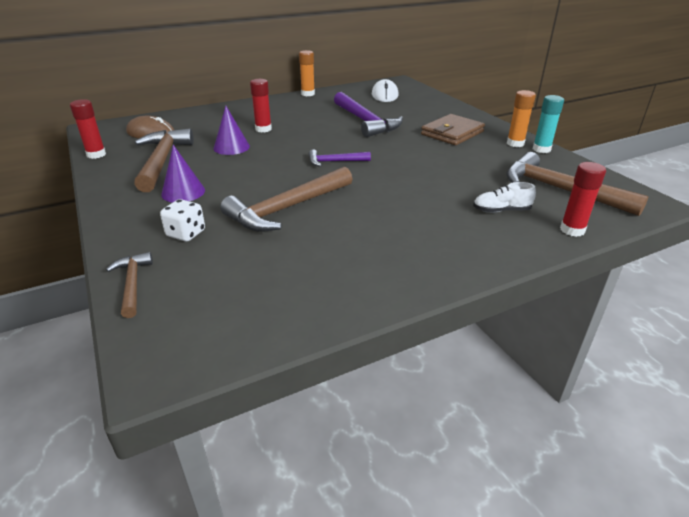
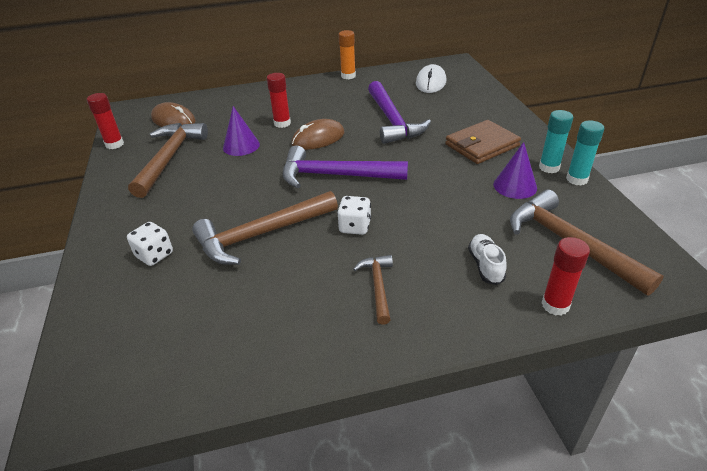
camera: 15 degrees right, 5 degrees up
brown hammer [106,252,153,318] -> brown hammer moved to [353,255,393,325]
purple cone [161,145,205,203] -> purple cone moved to [493,142,537,199]
purple hammer [309,150,371,167] -> purple hammer [283,145,408,188], size x1.90
white shoe [473,182,536,213] -> white shoe turned 75 degrees clockwise [468,234,506,285]
orange glue stick [507,90,536,147] -> turquoise glue stick [539,110,573,173]
none -> brown mouse [292,119,345,150]
none -> white dice [337,196,371,235]

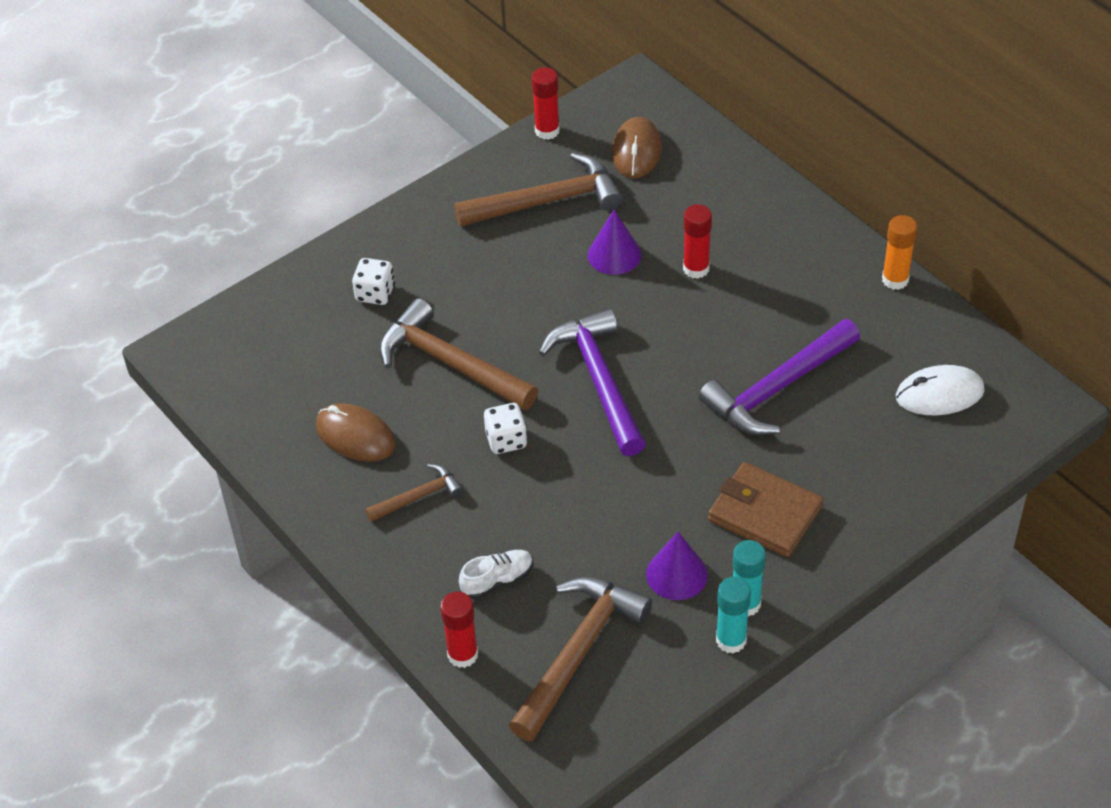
camera: 65 degrees right, 10 degrees up
brown mouse [292,119,345,150] -> brown mouse moved to [316,403,396,462]

